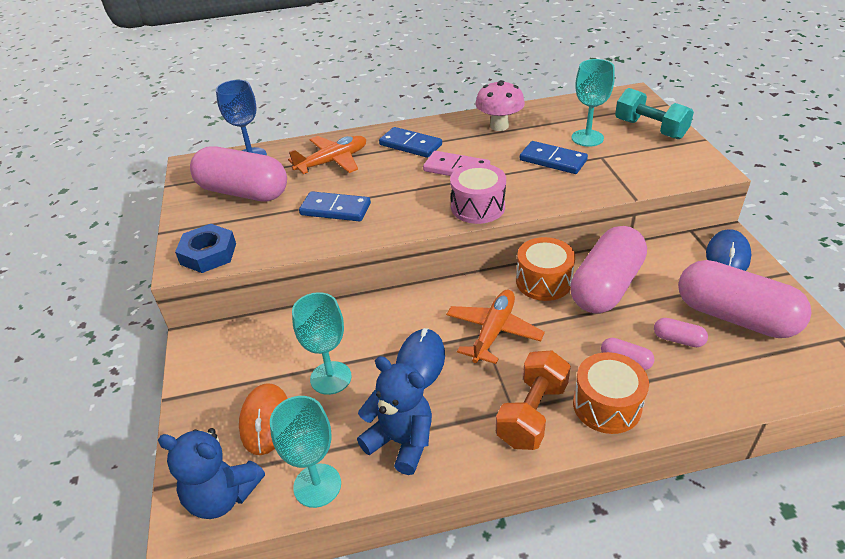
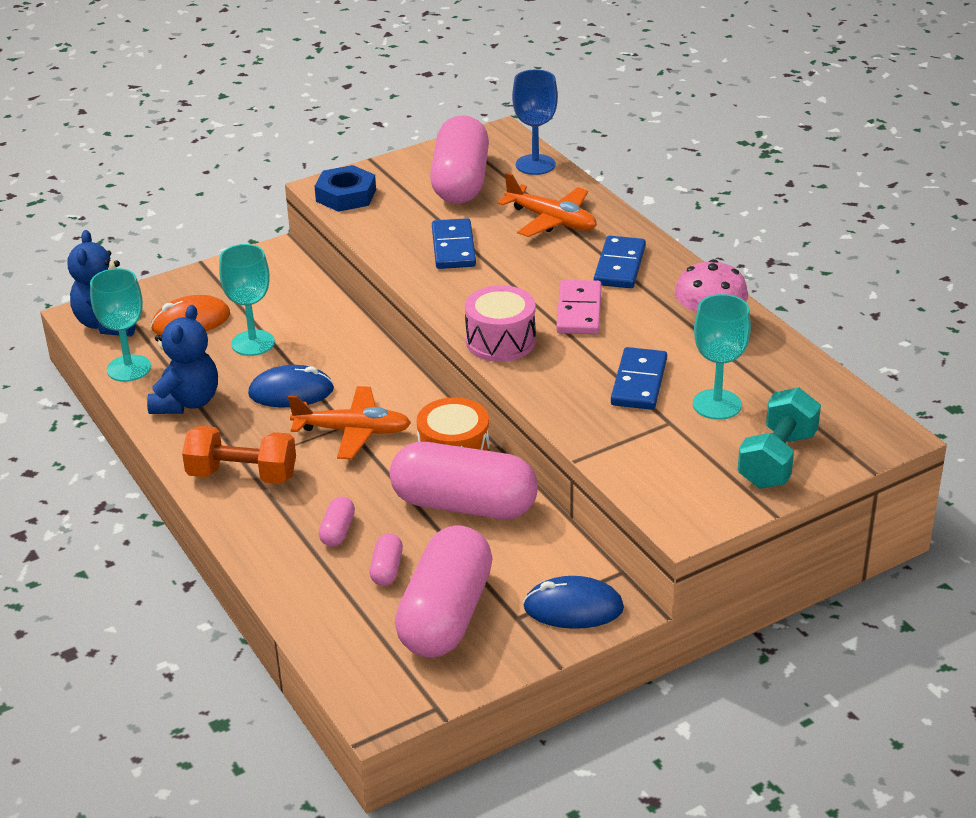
camera: 70 degrees right, 5 degrees down
orange drum [573,352,649,434] -> none

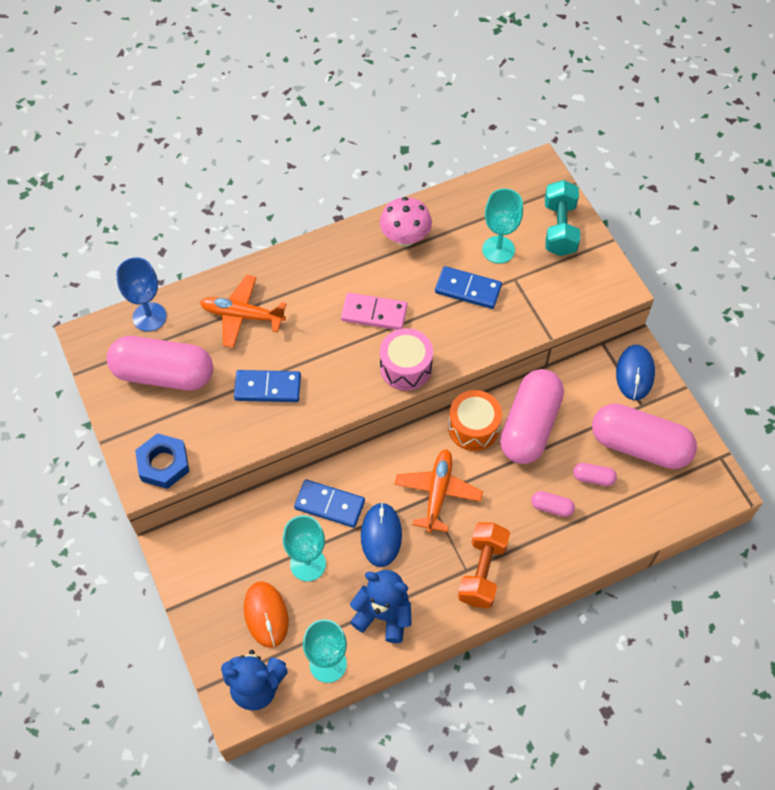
camera: 85 degrees left, 25 degrees up
orange plane [497,172,597,237] -> orange plane turned 120 degrees counterclockwise [200,275,286,348]
blue domino [594,236,646,288] -> blue domino moved to [294,479,365,528]
turquoise dumbbell [737,387,821,489] -> turquoise dumbbell turned 60 degrees clockwise [545,180,580,256]

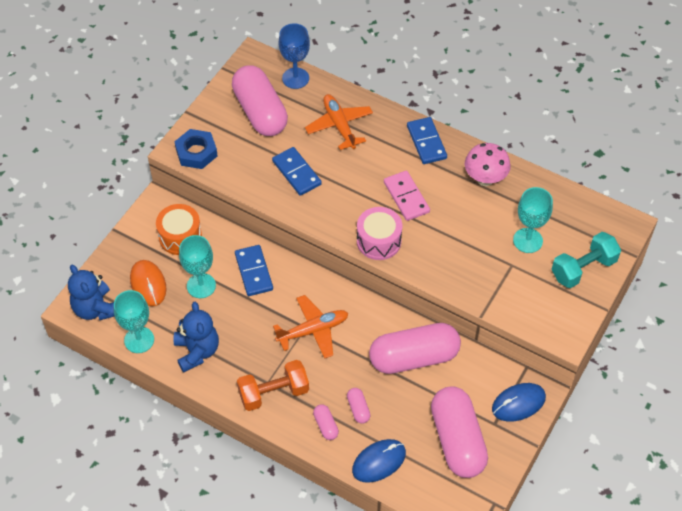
camera: 55 degrees right, 5 degrees down
orange mouse [244,581,288,648] -> orange mouse turned 60 degrees counterclockwise [130,260,166,306]
blue mouse [361,502,402,567] -> blue mouse moved to [352,439,406,483]
blue domino [435,266,502,309] -> blue domino moved to [407,117,447,164]
orange drum [448,390,502,451] -> orange drum moved to [156,204,202,255]
pink capsule [573,463,617,486] -> pink capsule moved to [313,404,339,440]

